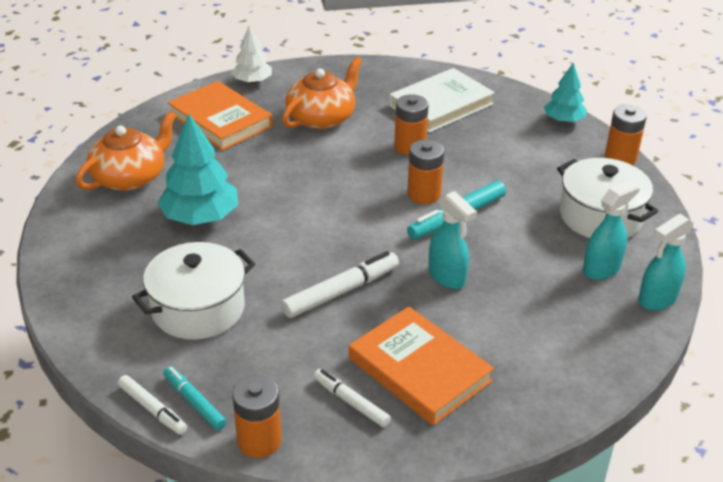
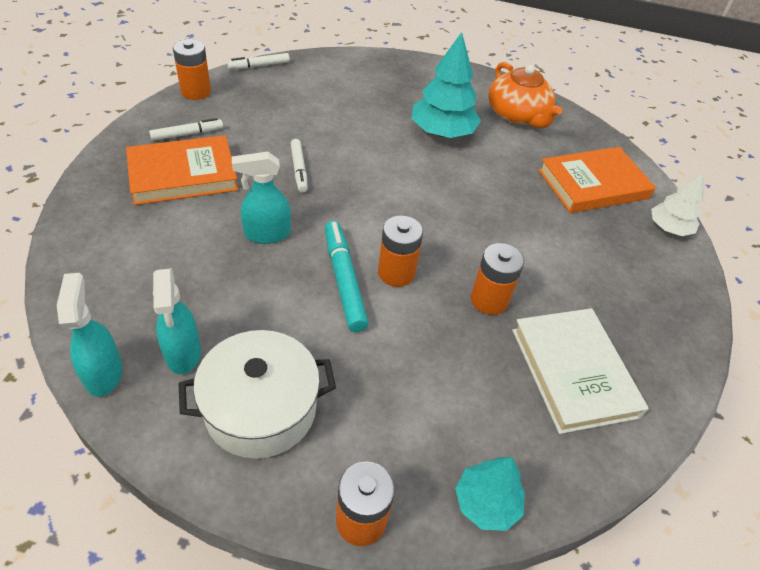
camera: 110 degrees right, 10 degrees up
white pot [132,242,255,340] -> none
turquoise marker [163,366,226,430] -> none
white marker [281,251,399,318] -> white marker [291,139,308,193], size x0.64
orange teapot [282,57,362,129] -> none

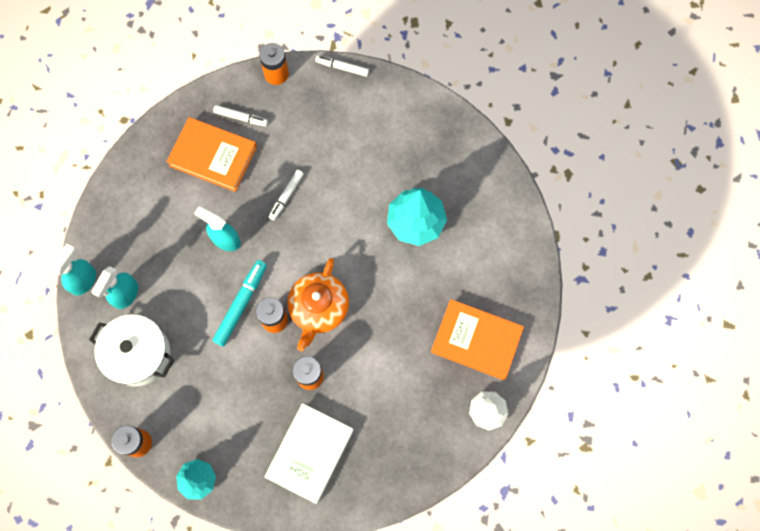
camera: 45 degrees right, 25 degrees up
orange teapot [488,62,563,128] -> orange teapot moved to [288,258,349,351]

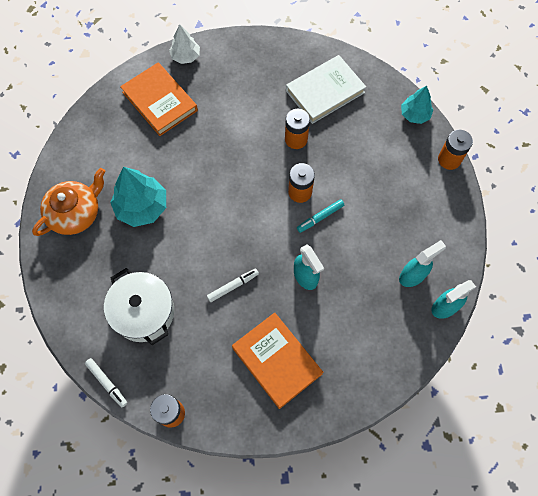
camera: 150 degrees left, 5 degrees down
white pot [89,314,174,386] -> white pot moved to [104,268,174,345]
turquoise marker [212,260,267,347] -> turquoise marker [297,199,344,233], size x0.64
white marker [213,105,268,126] -> none
orange teapot [288,258,349,351] -> orange teapot moved to [32,168,105,236]

